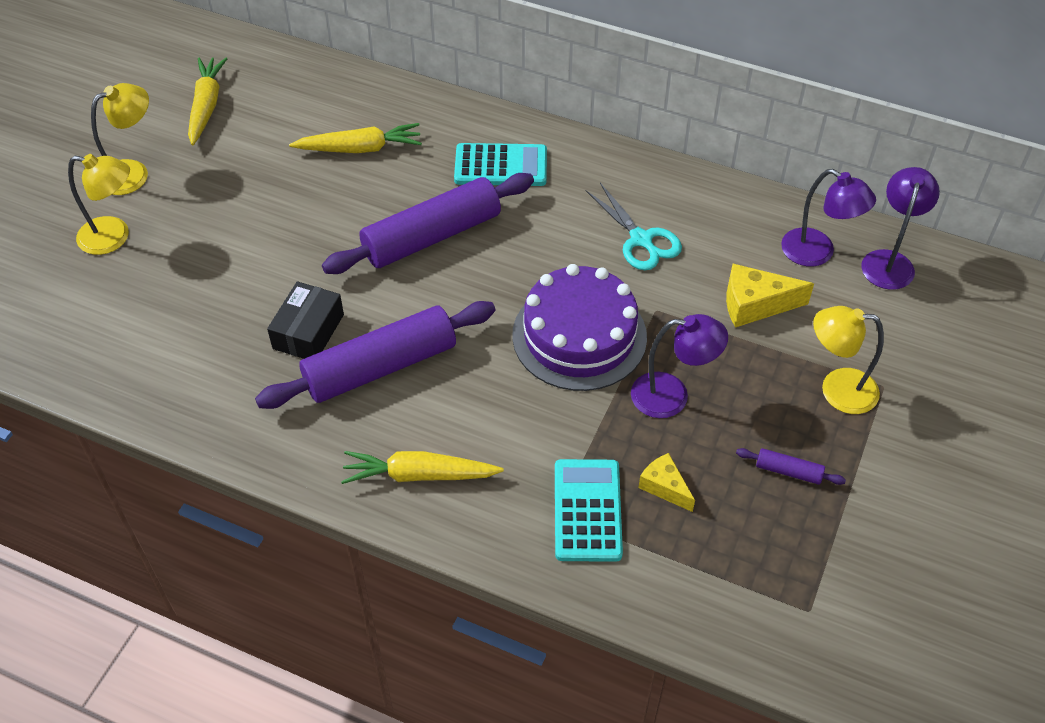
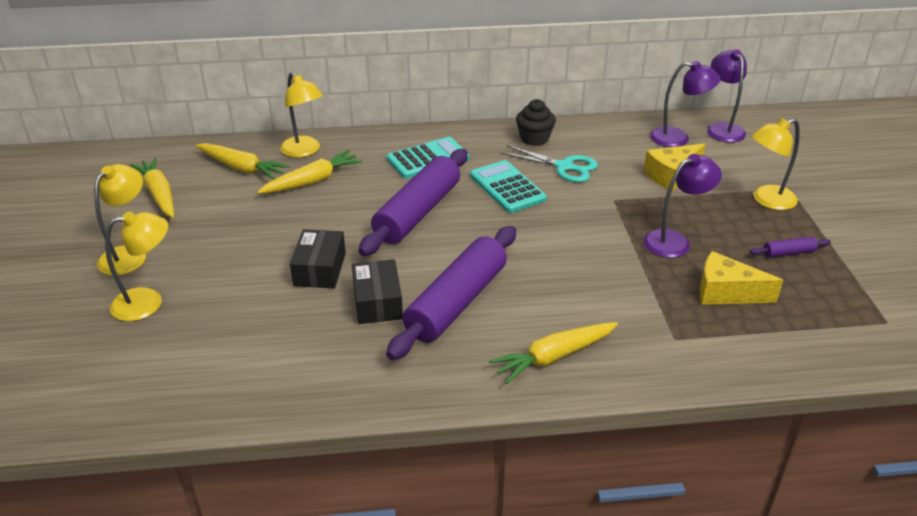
camera: 30 degrees left, 15 degrees down
purple cake [512,264,647,391] -> none
turquoise calculator [555,459,623,562] -> turquoise calculator moved to [470,160,547,213]
yellow cheese [639,453,695,512] -> yellow cheese [699,251,783,305], size x1.55
none -> yellow carrot [196,143,290,180]
none -> yellow lamp [280,72,323,157]
none -> black box [290,229,346,288]
none -> black cupcake [516,99,556,146]

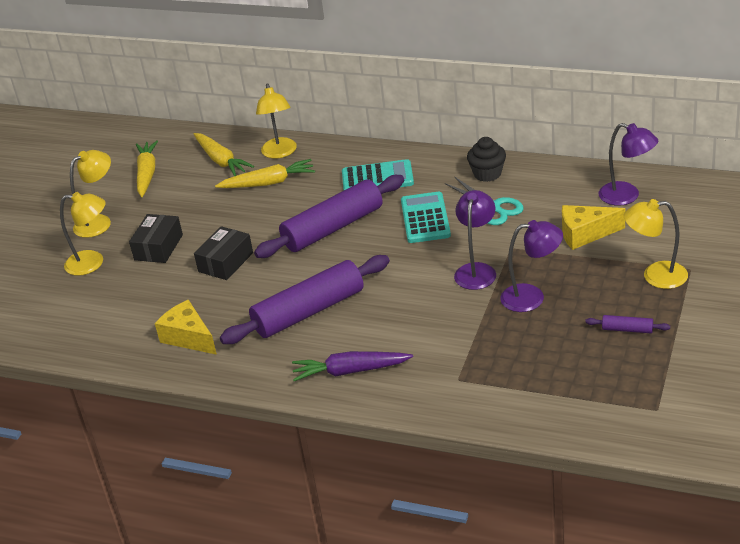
camera: 30 degrees right, 0 degrees up
black box [352,259,403,324] -> black box moved to [129,214,183,263]
yellow carrot [489,322,618,384] -> purple carrot [292,351,413,381]
yellow cheese [699,251,783,305] -> yellow cheese moved to [155,300,217,355]
purple lamp [707,50,747,143] -> purple lamp moved to [454,190,496,290]

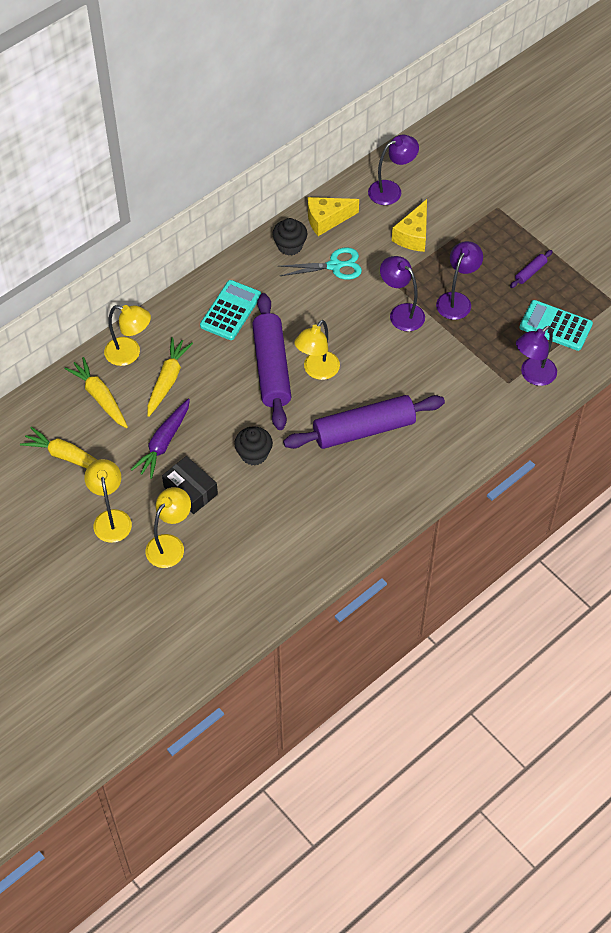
camera: 65 degrees left, 20 degrees up
yellow cheese [155,300,217,355] -> yellow cheese moved to [308,197,359,236]
yellow carrot [194,133,254,176] -> yellow carrot turned 120 degrees counterclockwise [65,357,128,428]
black box [194,226,253,280] -> black cupcake [234,426,273,466]
purple rolling pin [220,255,390,344] -> purple rolling pin turned 75 degrees clockwise [283,395,445,449]
purple carrot [292,351,413,381] -> purple carrot moved to [131,399,190,479]
turquoise calculator [401,192,451,243] -> turquoise calculator moved to [519,300,593,351]
yellow lamp [624,199,688,289] -> yellow lamp moved to [294,320,340,380]
none -> purple lamp [516,326,557,386]

